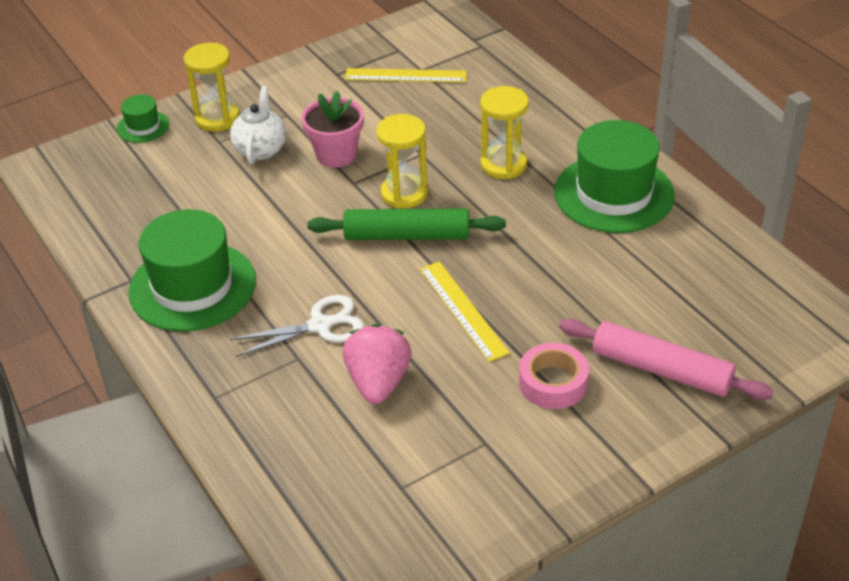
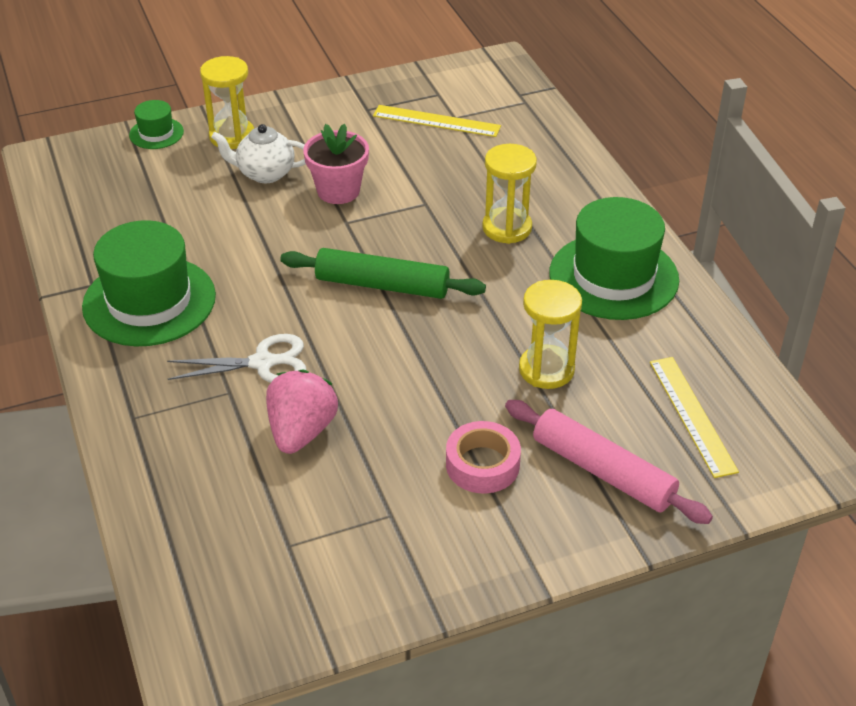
camera: 10 degrees right, 0 degrees up
white teapot [230,86,286,164] -> white teapot turned 105 degrees counterclockwise [211,124,306,183]
yellow hourglass [376,114,428,209] -> yellow hourglass moved to [519,280,582,389]
yellow ruler [420,261,510,362] -> yellow ruler moved to [650,357,739,478]

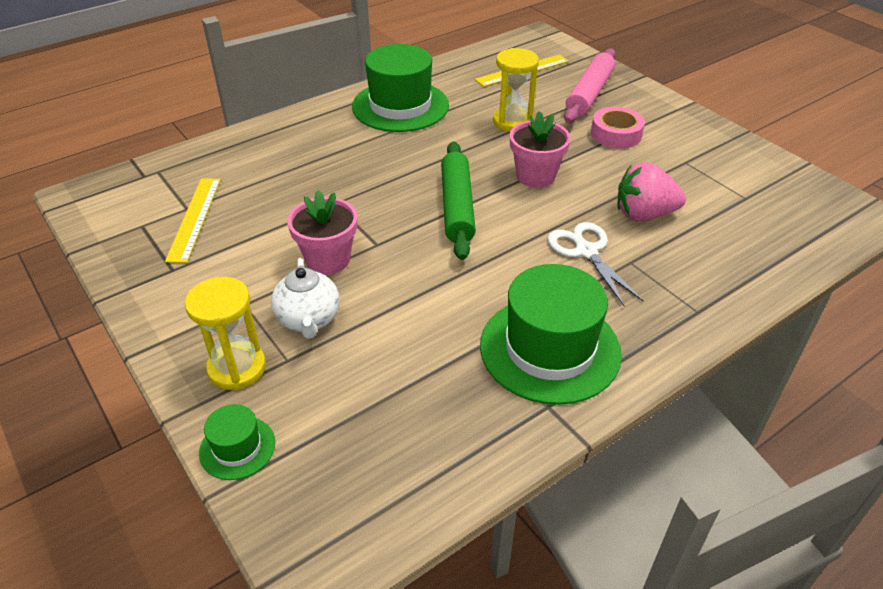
camera: 105 degrees left, 0 degrees up
yellow hourglass [482,144,537,244] -> none
none -> pink flower pot [510,111,571,188]

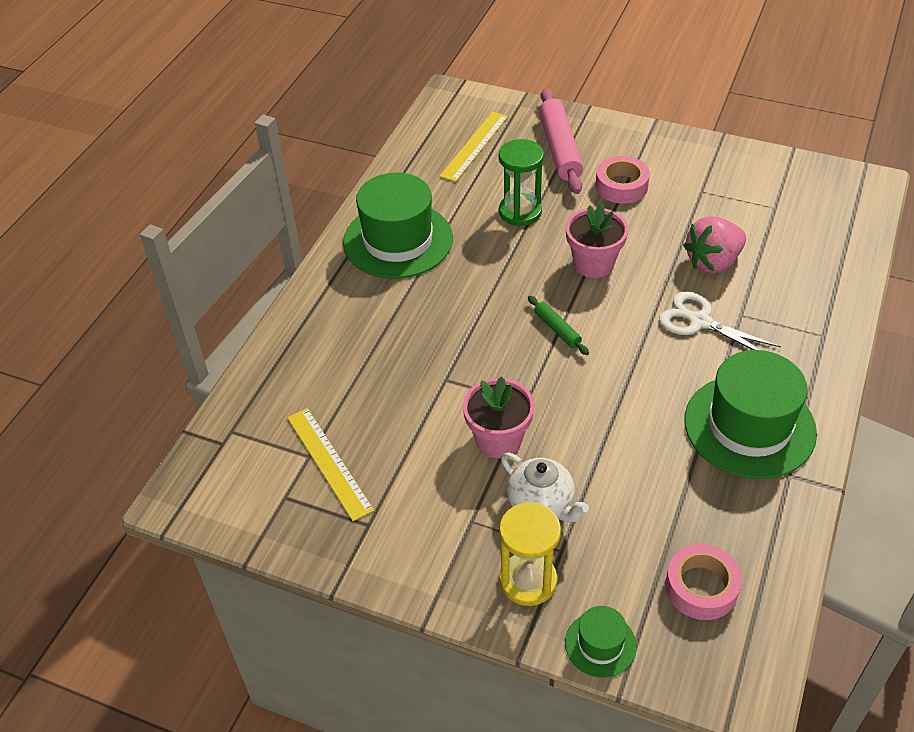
camera: 30 degrees left, 5 degrees up
green rolling pin [441,141,476,260] -> green rolling pin [528,295,589,355], size x0.50
yellow hourglass [493,48,539,132] -> green hourglass [499,139,544,226]
none -> pink tape [665,544,742,620]

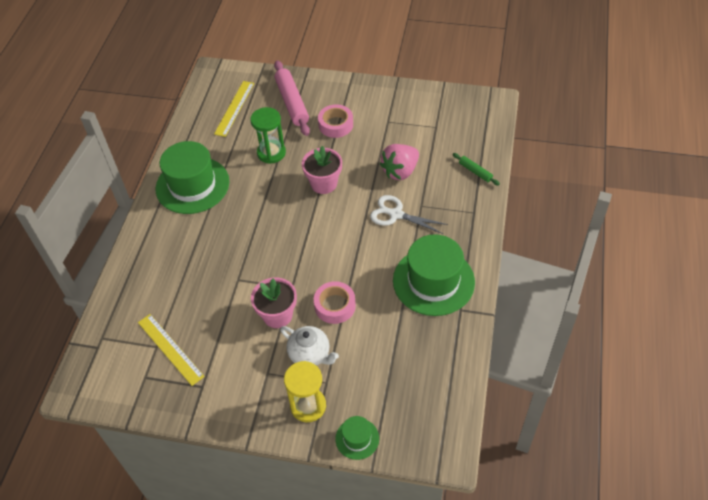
camera: 10 degrees left, 5 degrees up
green rolling pin [528,295,589,355] -> green rolling pin moved to [453,153,500,186]
pink tape [665,544,742,620] -> pink tape moved to [314,281,356,324]

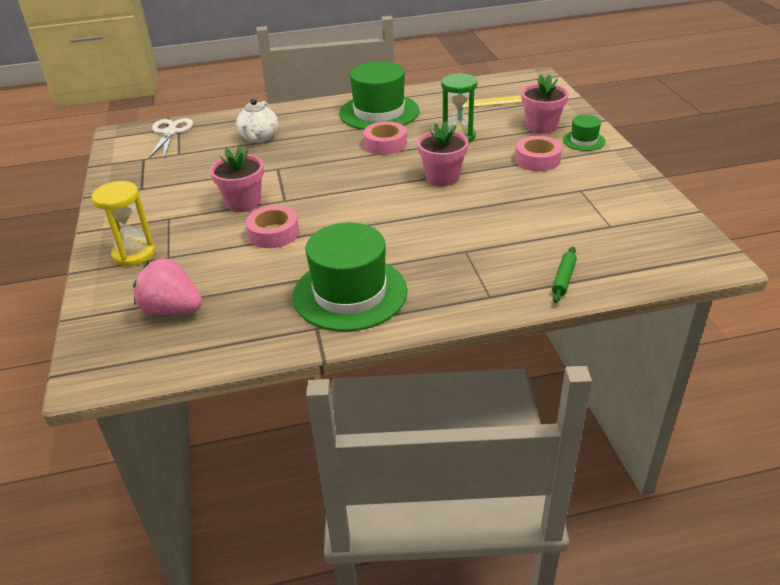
camera: 65 degrees right, 15 degrees down
yellow ruler [138,314,205,386] -> none
pink rolling pin [274,60,310,136] -> pink flower pot [521,74,569,134]
white teapot [280,326,339,366] -> white teapot moved to [236,99,278,143]
green hat [335,416,379,460] -> green hat moved to [563,115,606,151]
white scissors [370,195,448,234] -> white scissors moved to [149,118,193,158]
pink strawberry [380,144,419,180] -> pink strawberry moved to [133,258,202,315]
none -> pink tape [363,121,407,155]

